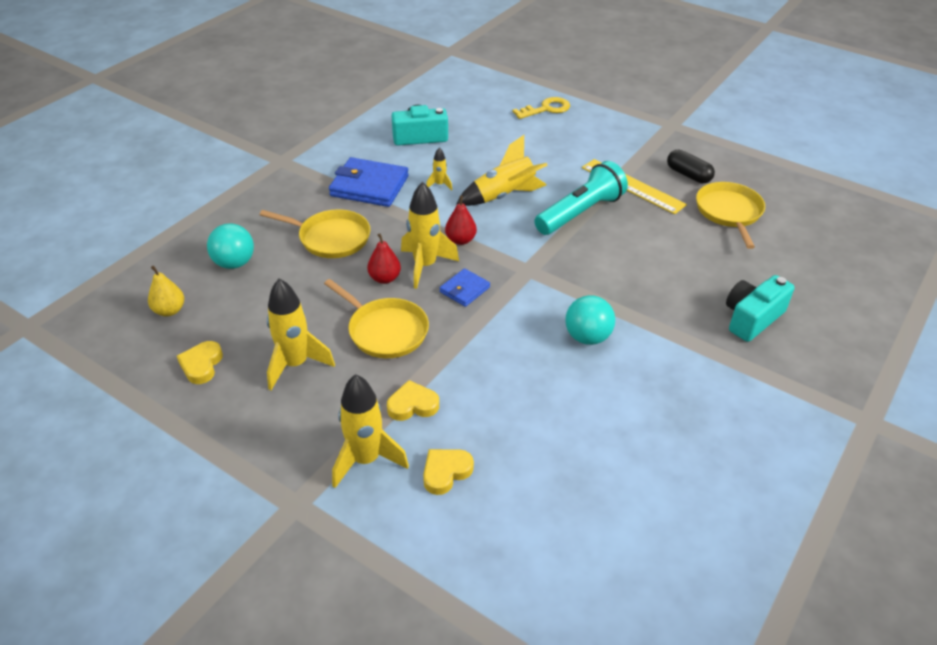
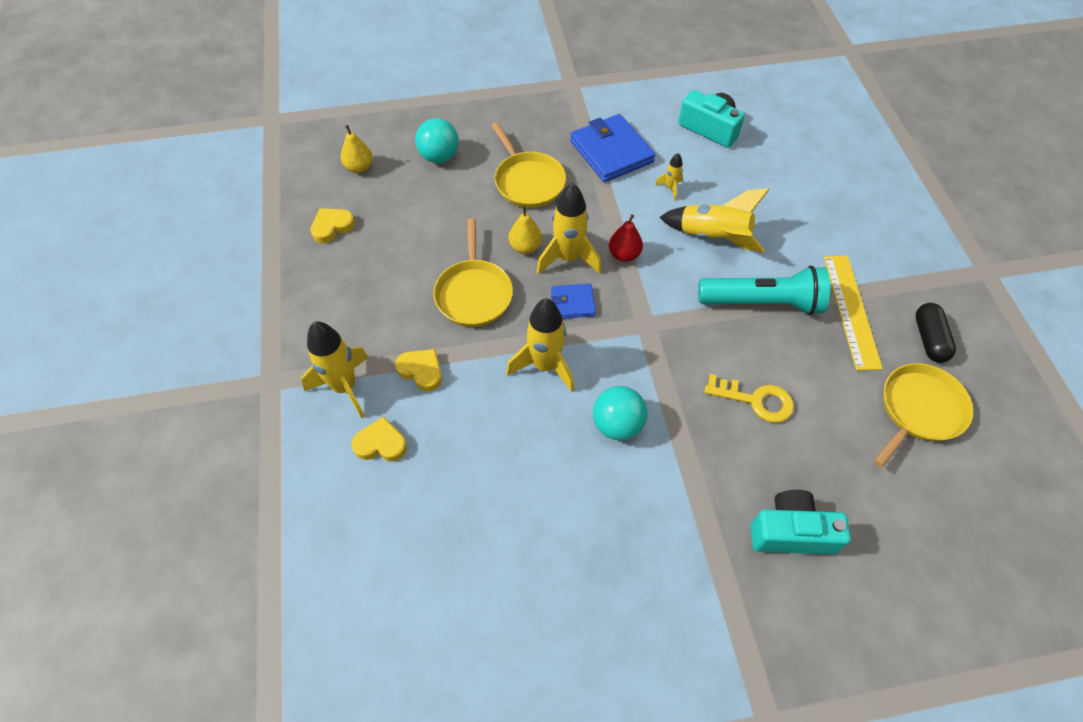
camera: 45 degrees right, 15 degrees up
yellow rocket [267,279,335,390] -> yellow rocket moved to [506,299,574,392]
red pear [367,234,401,284] -> yellow pear [509,206,542,254]
yellow key [513,97,570,119] -> yellow key moved to [704,374,794,423]

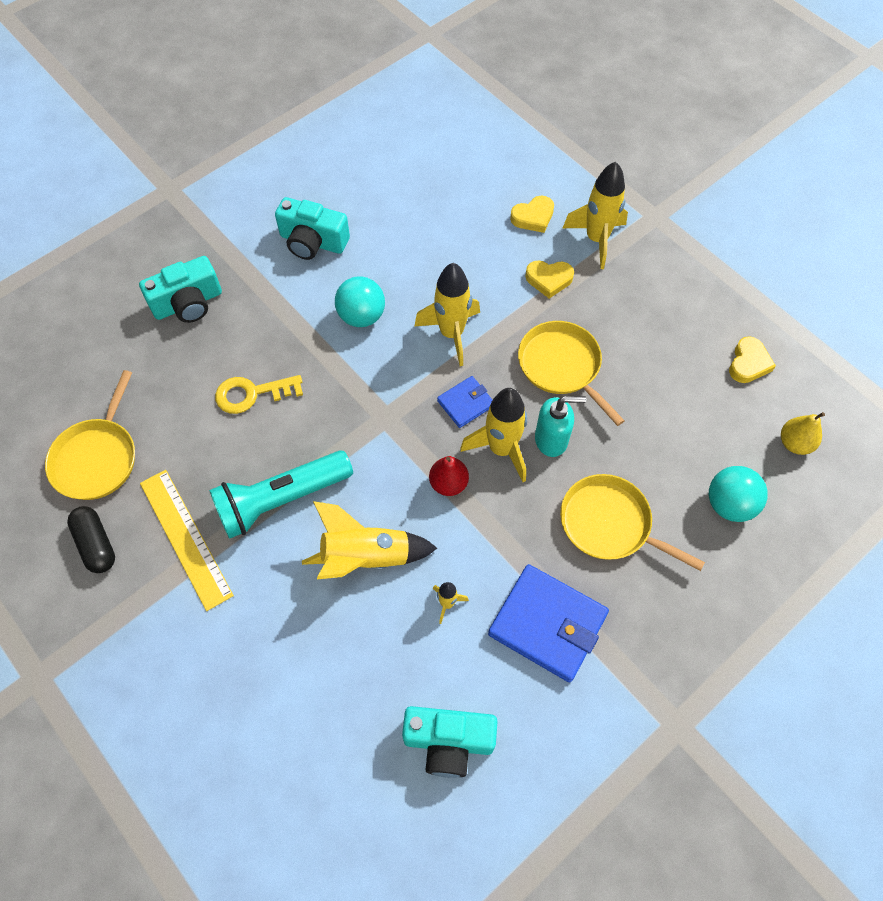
camera: 150 degrees right, 5 degrees up
yellow pear [509,206,542,254] -> turquoise soap dispenser [535,396,586,457]
none -> turquoise camera [275,197,350,260]

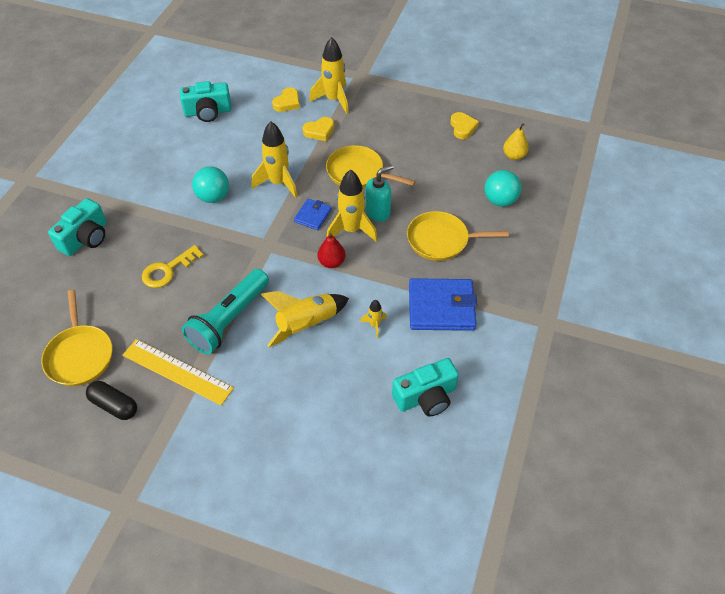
camera: 30 degrees left, 10 degrees down
turquoise camera [275,197,350,260] -> turquoise camera moved to [180,81,232,122]

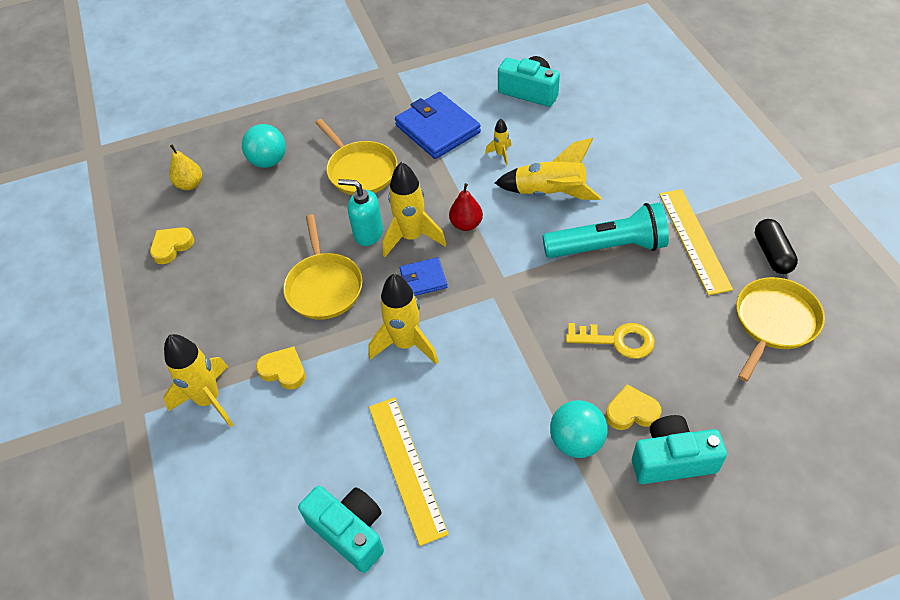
camera: 125 degrees left, 0 degrees up
turquoise ball [192,166,229,203] -> turquoise ball moved to [550,400,608,458]
yellow heart [272,88,300,112] -> yellow heart moved to [606,384,662,430]
none -> yellow ruler [369,397,449,546]

